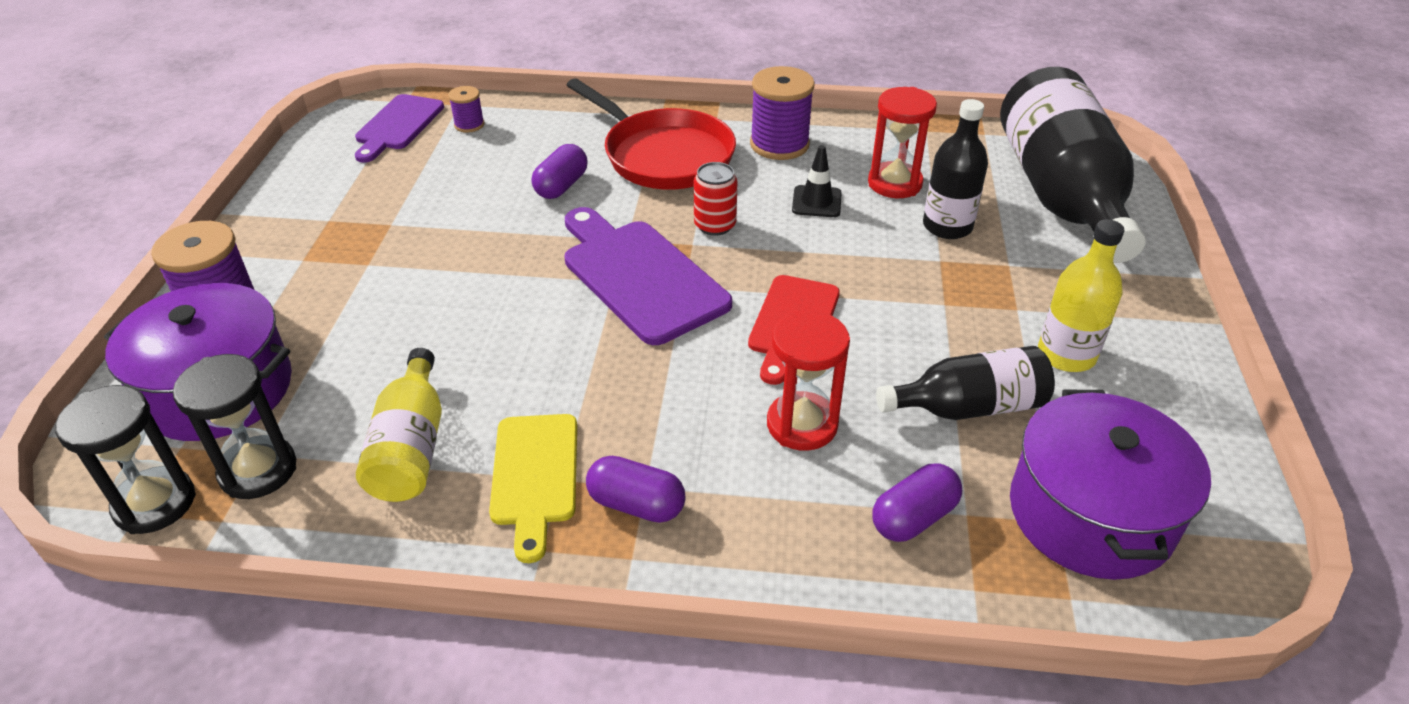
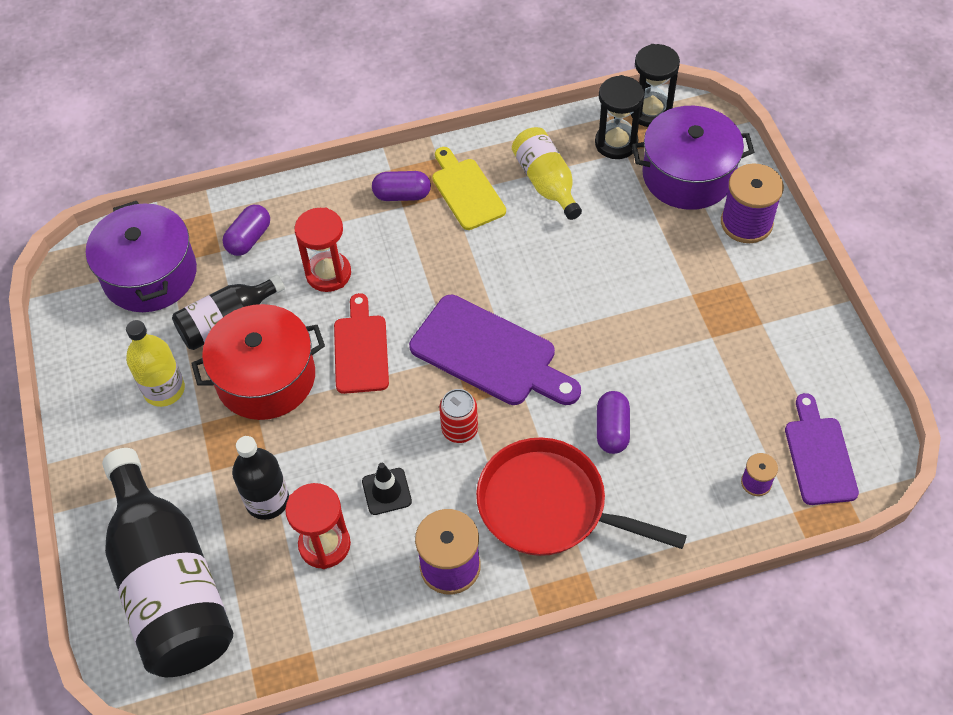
camera: 160 degrees right, 15 degrees up
none -> red pot [191,304,325,420]

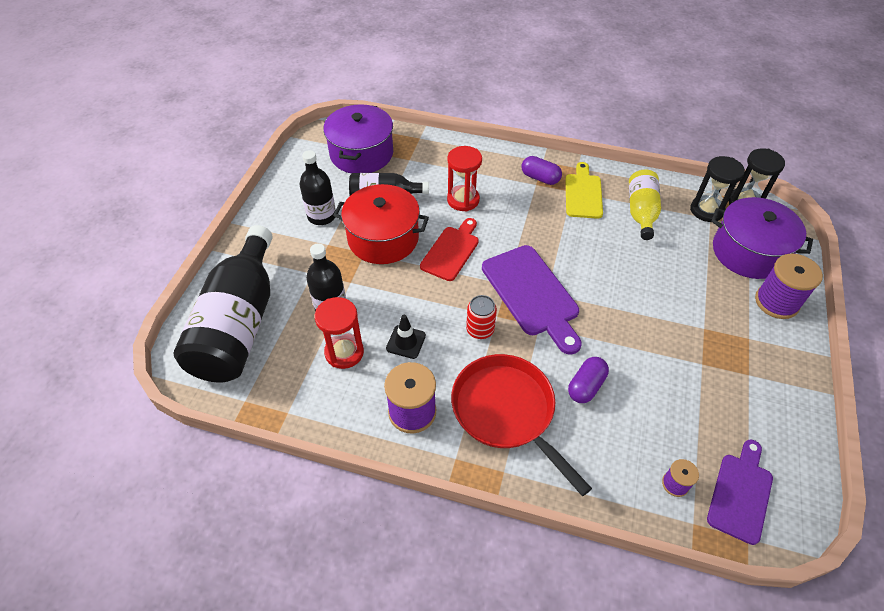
camera: 30 degrees right, 5 degrees down
yellow bottle [126,320,185,407] -> black bottle [300,150,336,225]
purple capsule [223,205,270,256] -> none

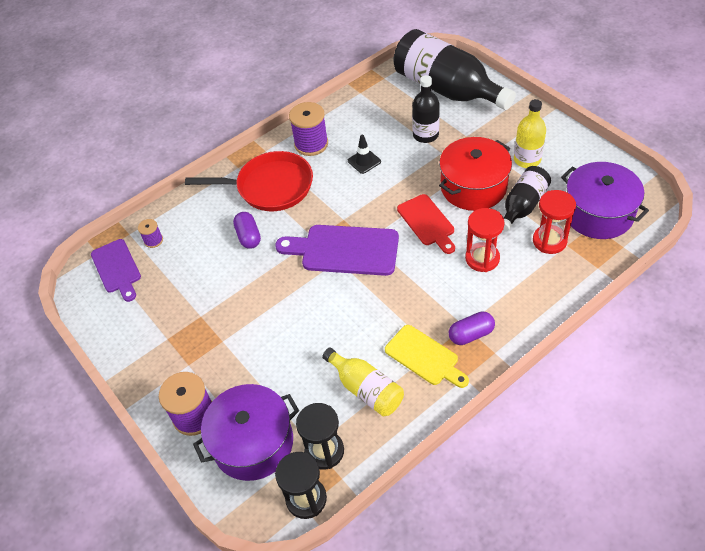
camera: 130 degrees right, 0 degrees up
black bottle [300,150,336,225] -> yellow bottle [514,99,546,168]
red hourglass [315,297,364,369] -> red hourglass moved to [533,190,576,254]
red can [466,295,497,339] -> none

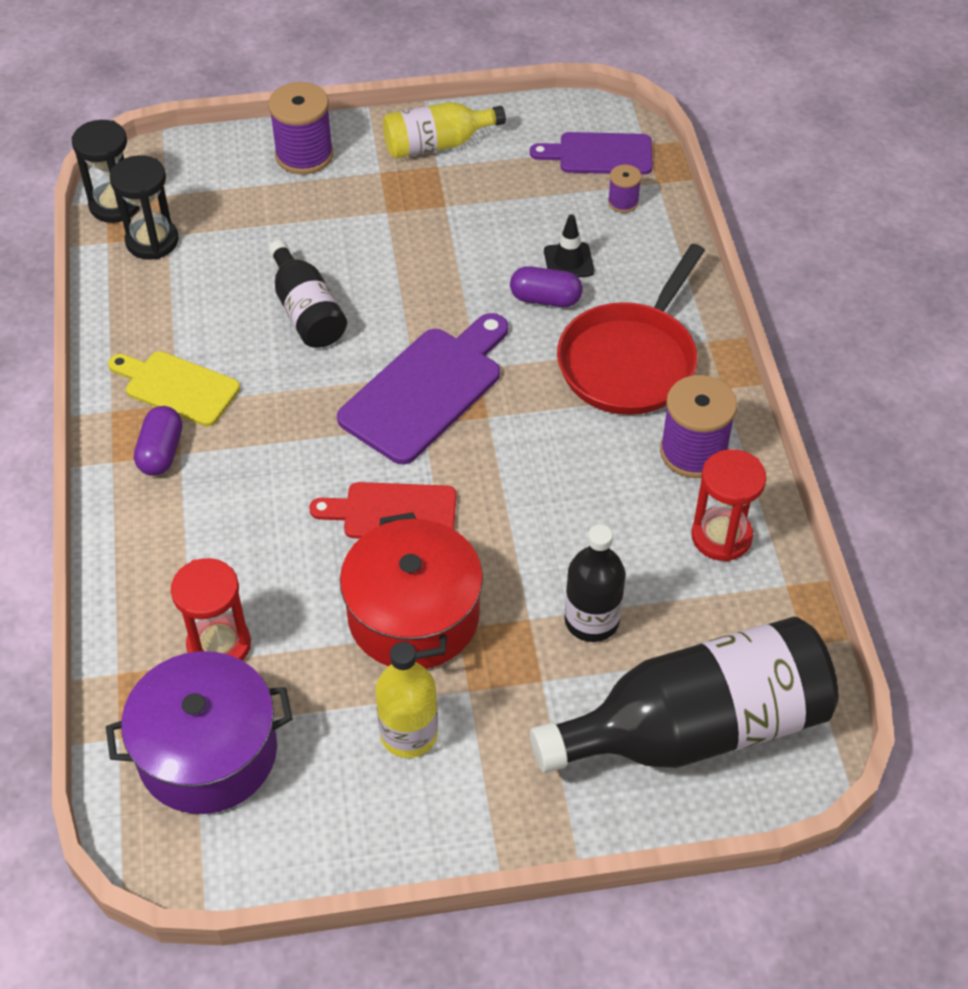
camera: 115 degrees right, 0 degrees up
purple pot [193,384,299,481] -> none
yellow bottle [322,348,404,416] -> yellow bottle moved to [383,102,506,159]
black traffic cone [348,135,381,174] -> black traffic cone moved to [544,215,594,278]
yellow cutting board [385,325,469,388] -> yellow cutting board turned 45 degrees clockwise [108,351,240,426]
red hourglass [465,208,504,272] -> red hourglass moved to [691,449,766,562]
black bottle [503,166,551,232] -> black bottle moved to [268,240,347,348]

